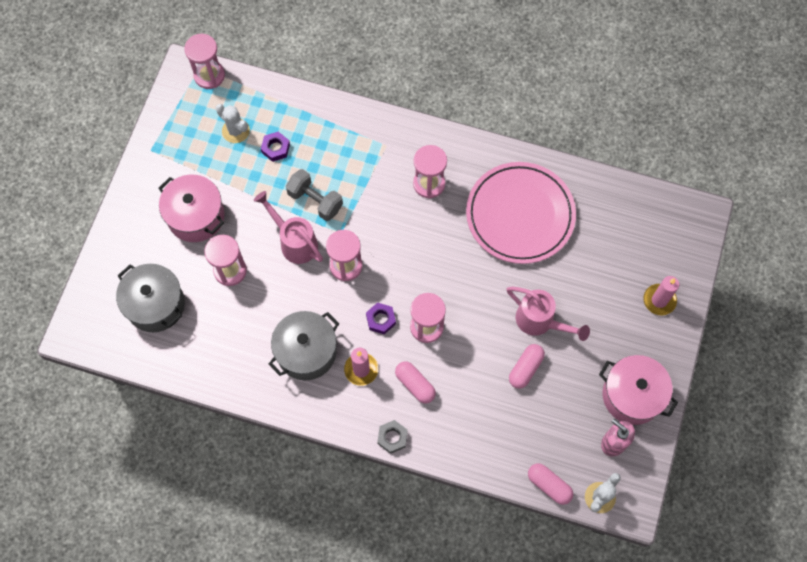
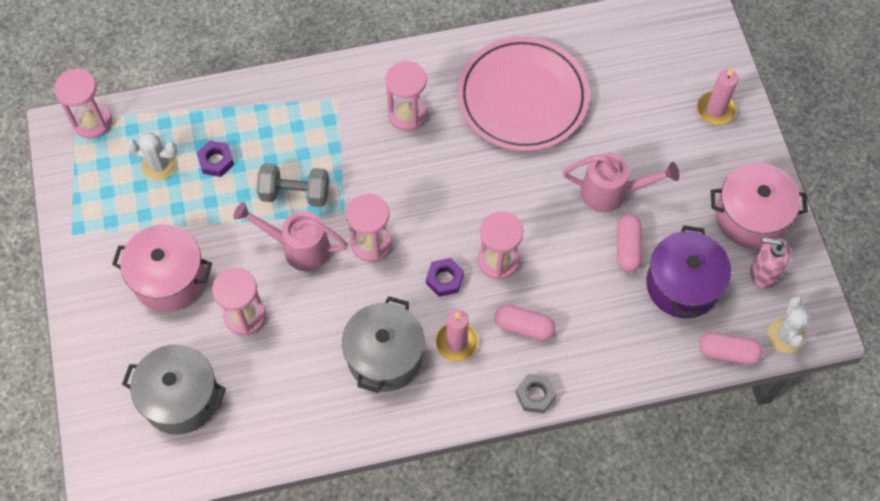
camera: 30 degrees left, 5 degrees down
none -> purple pot [646,225,731,318]

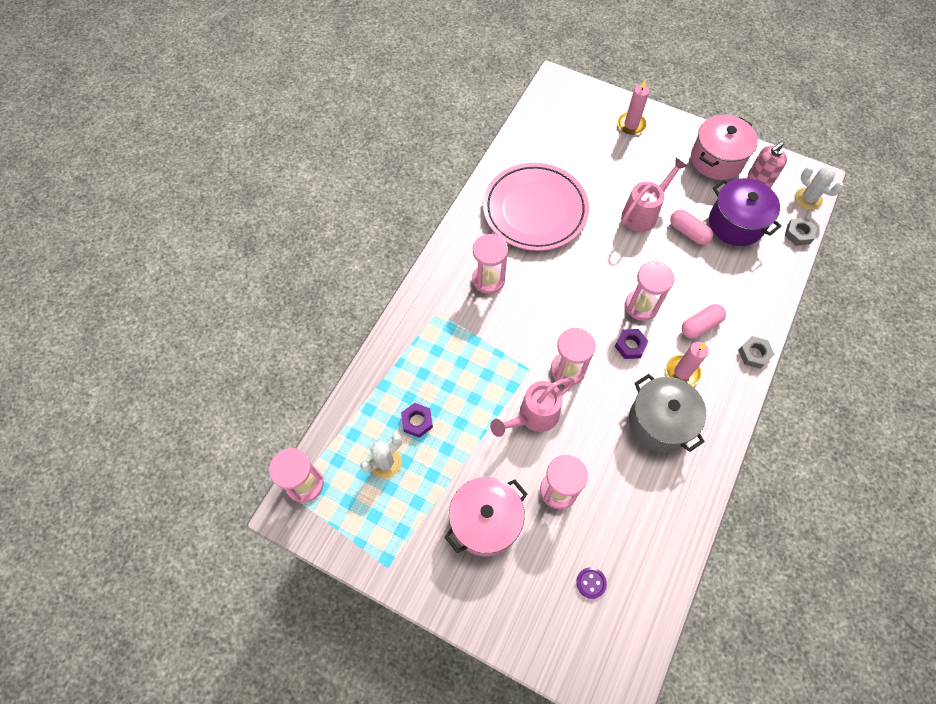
camera: 50 degrees left, 0 degrees up
grey pot [122,344,226,435] -> purple button [576,567,607,599]
grey dumbbell [257,163,329,207] -> none
pink capsule [699,333,763,365] -> grey nut [785,217,817,246]

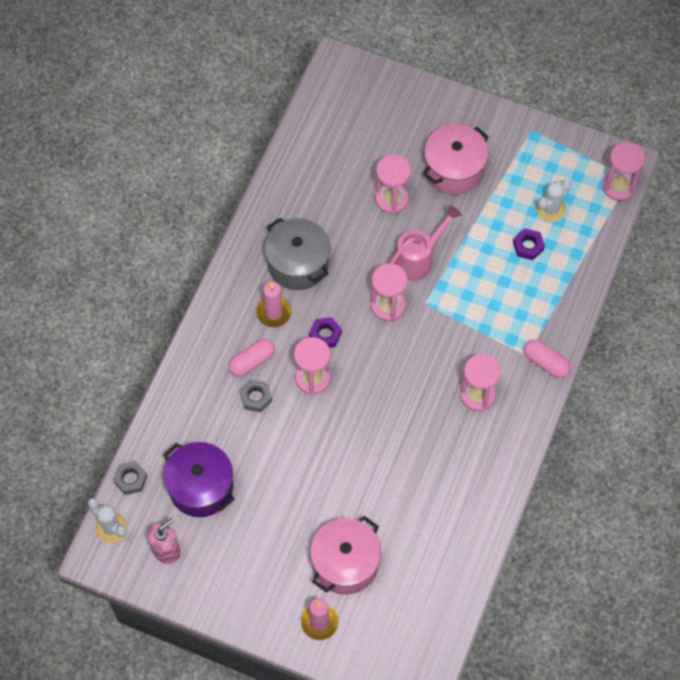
camera: 175 degrees right, 0 degrees up
pink plate [483,163,589,251] -> none
purple button [576,567,607,599] -> none
pink watering can [622,158,687,232] -> none
pink capsule [670,210,713,245] -> pink capsule moved to [524,340,570,378]
pink pot [691,115,758,180] -> pink pot moved to [310,516,381,595]
grey nut [738,336,775,369] -> grey nut moved to [240,379,272,412]

